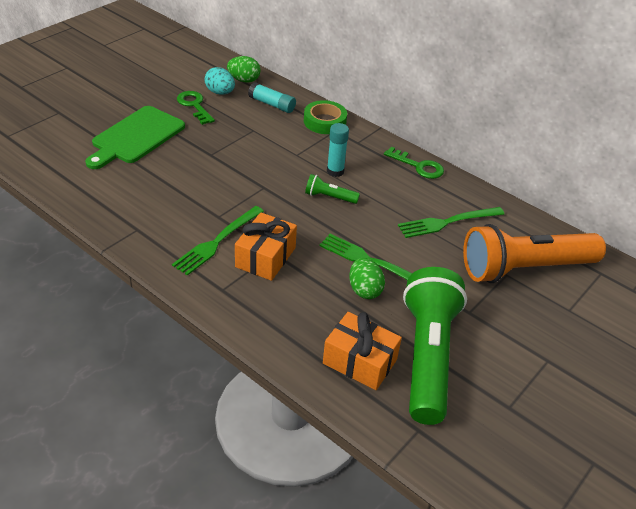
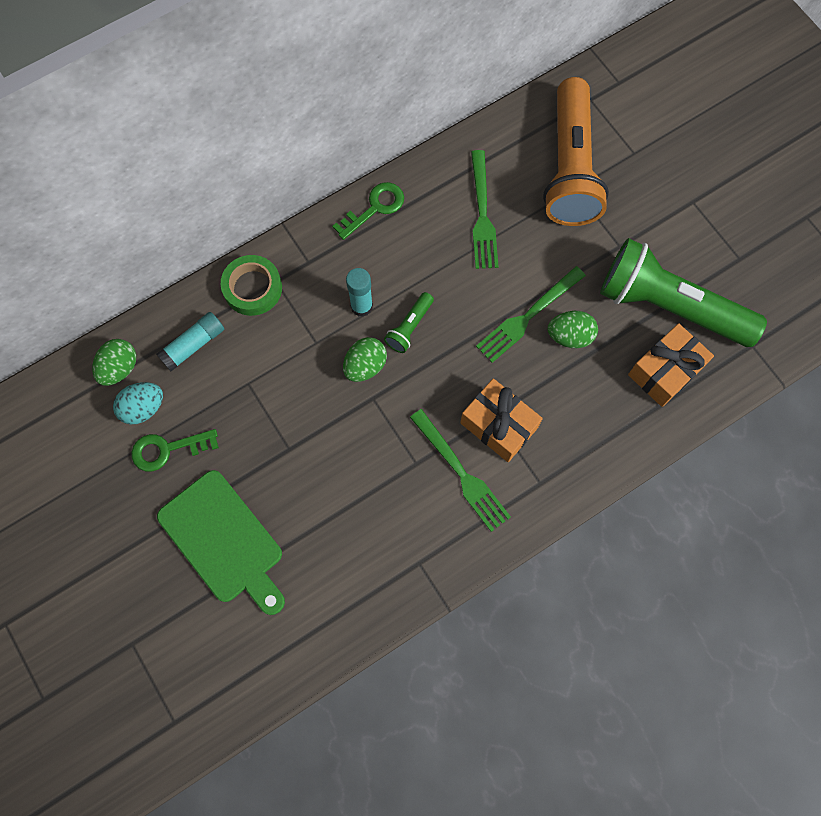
camera: 70 degrees left, 30 degrees up
none -> green egg [343,337,387,382]

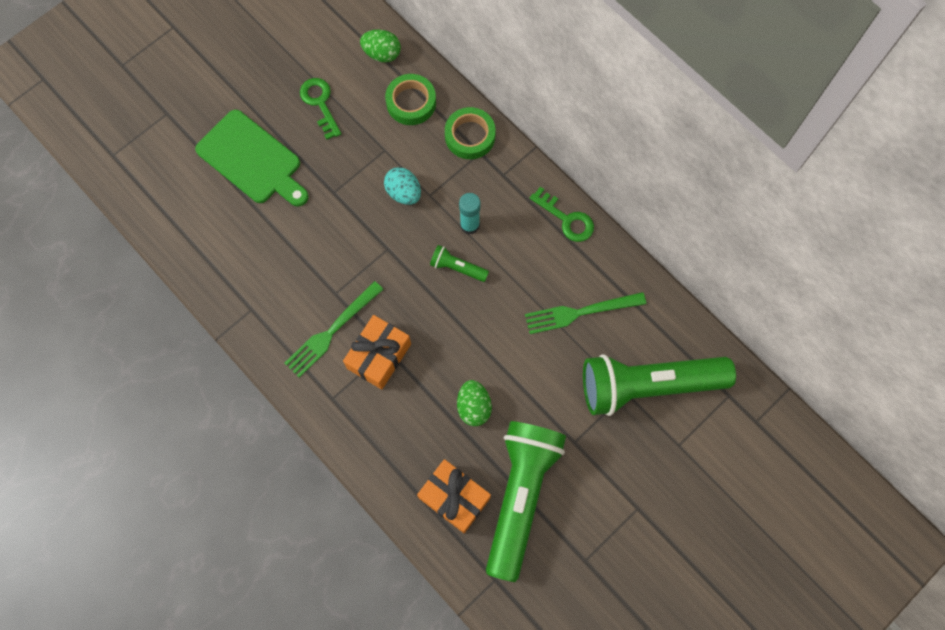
camera: 80 degrees right, 0 degrees up
turquoise egg [113,382,163,425] -> turquoise egg moved to [384,167,421,205]
turquoise glue stick [156,312,224,371] -> green tape [385,74,436,125]
green cutting board [157,470,285,615] -> green cutting board turned 90 degrees counterclockwise [195,110,309,207]
green egg [343,337,387,382] -> none
green fork [476,266,586,363] -> none
orange flashlight [543,77,609,226] -> green flashlight [583,354,736,416]

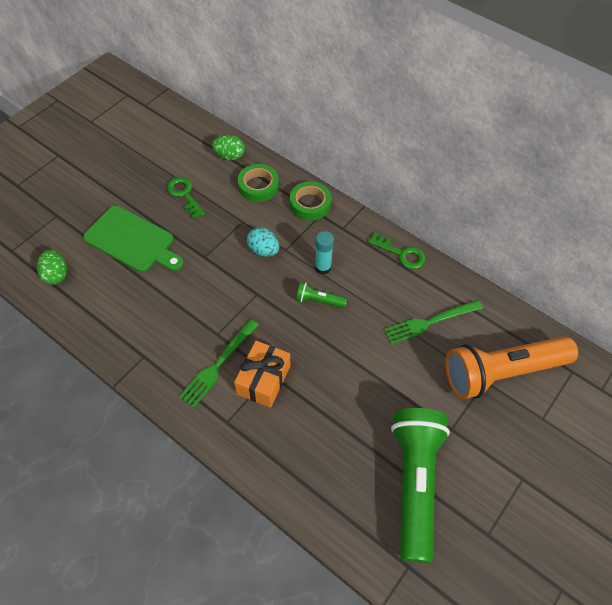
camera: 10 degrees left, 15 degrees down
orange gift [417,459,491,533] -> none
green egg [457,380,492,426] -> green egg moved to [37,250,67,285]
green flashlight [583,354,736,416] -> orange flashlight [445,336,578,399]

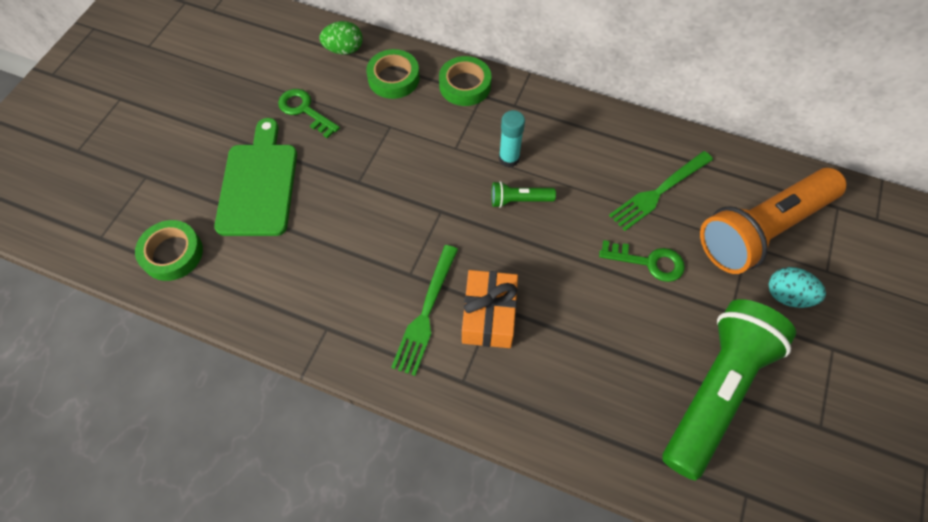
camera: 15 degrees left, 5 degrees up
green egg [37,250,67,285] -> green tape [135,220,203,281]
green cutting board [83,206,184,272] -> green cutting board turned 105 degrees counterclockwise [214,118,297,236]
turquoise egg [247,227,279,257] -> turquoise egg moved to [769,267,826,308]
green key [368,233,426,269] -> green key moved to [599,240,685,282]
green flashlight [391,408,450,563] -> green flashlight turned 45 degrees clockwise [662,299,796,480]

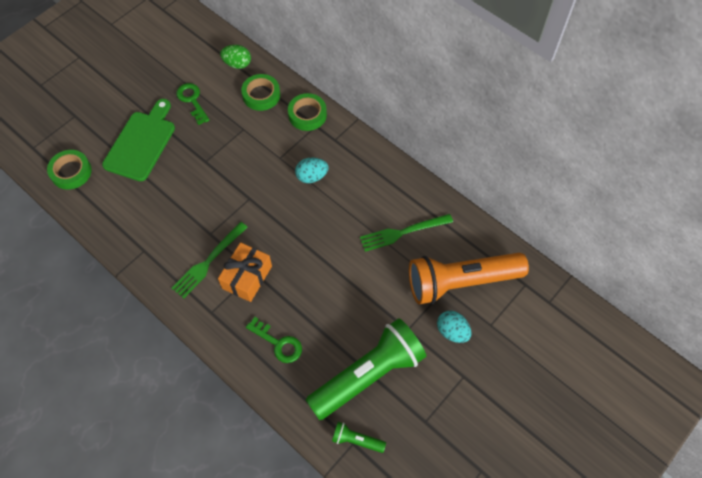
camera: 20 degrees right, 0 degrees up
green flashlight [491,181,556,208] -> green flashlight moved to [332,422,386,453]
turquoise glue stick [499,110,525,167] -> turquoise egg [295,158,329,183]
green key [599,240,685,282] -> green key moved to [246,317,302,363]

